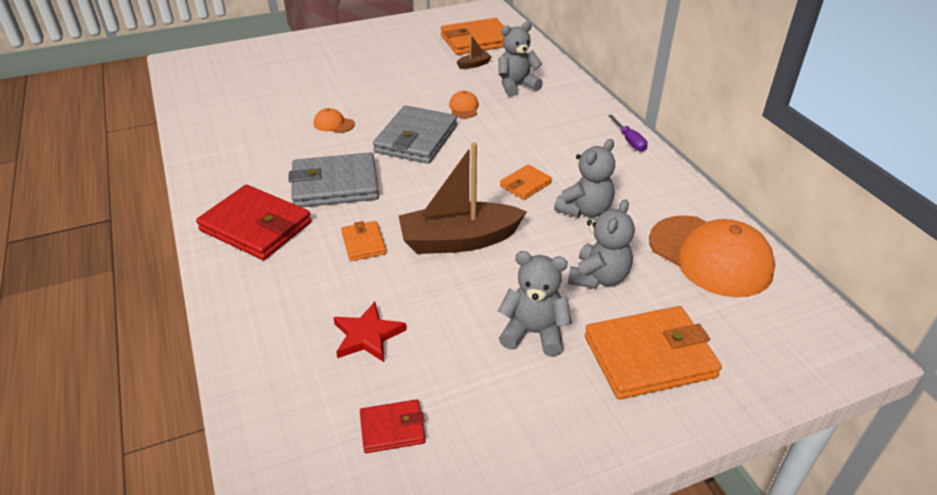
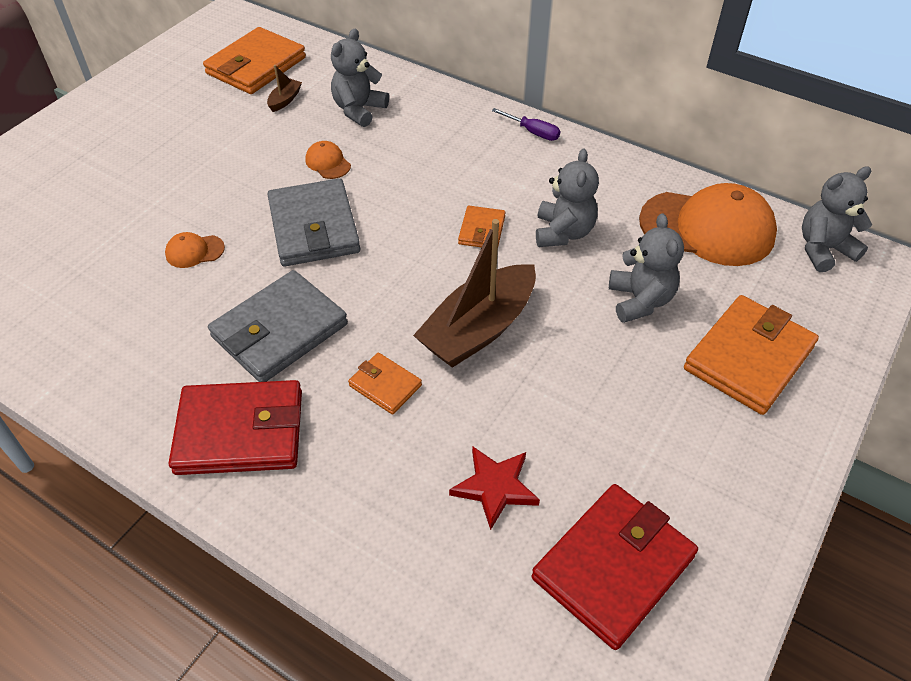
camera: 35 degrees left, 10 degrees up
red wallet [360,399,426,453] -> red wallet [532,484,698,650], size x1.96
grey teddy bear [498,251,572,356] -> grey teddy bear moved to [802,166,872,272]

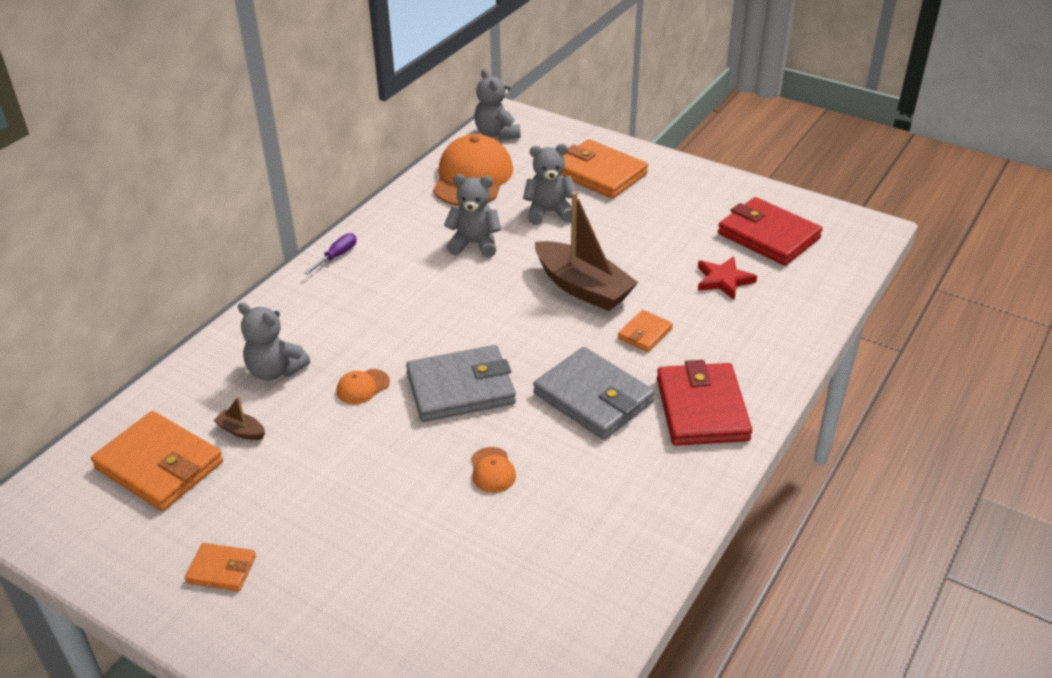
camera: 90 degrees left, 10 degrees down
orange wallet [458,206,506,248] -> orange wallet moved to [184,543,256,591]

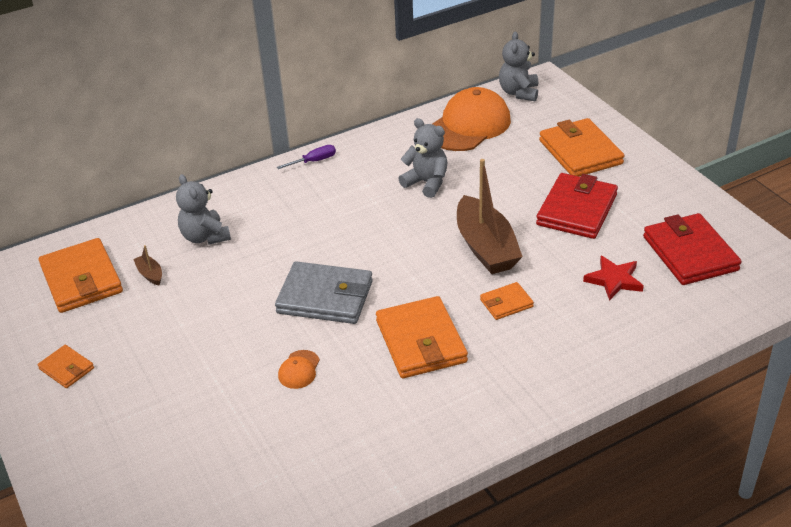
camera: 30 degrees right, 0 degrees up
orange cap [337,369,390,404] -> none
grey teddy bear [523,144,578,225] -> none
grey wallet [533,347,655,440] -> orange wallet [376,296,468,378]
red wallet [657,360,752,446] -> red wallet moved to [536,173,618,239]

